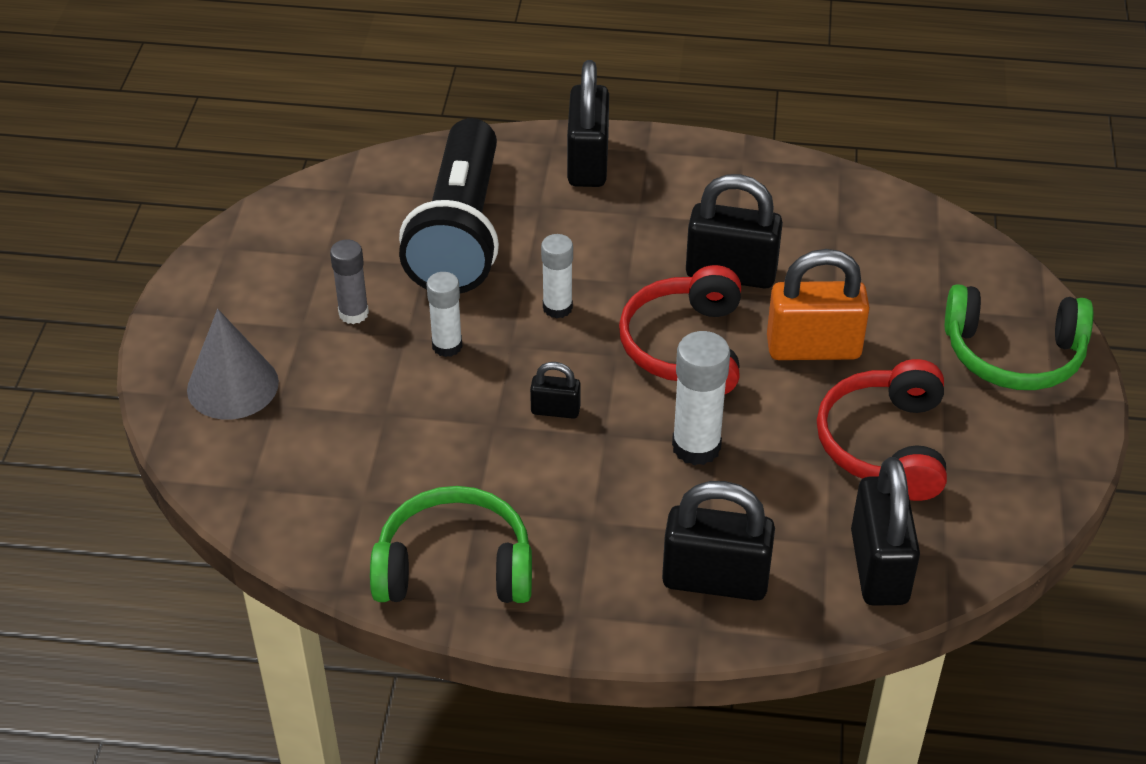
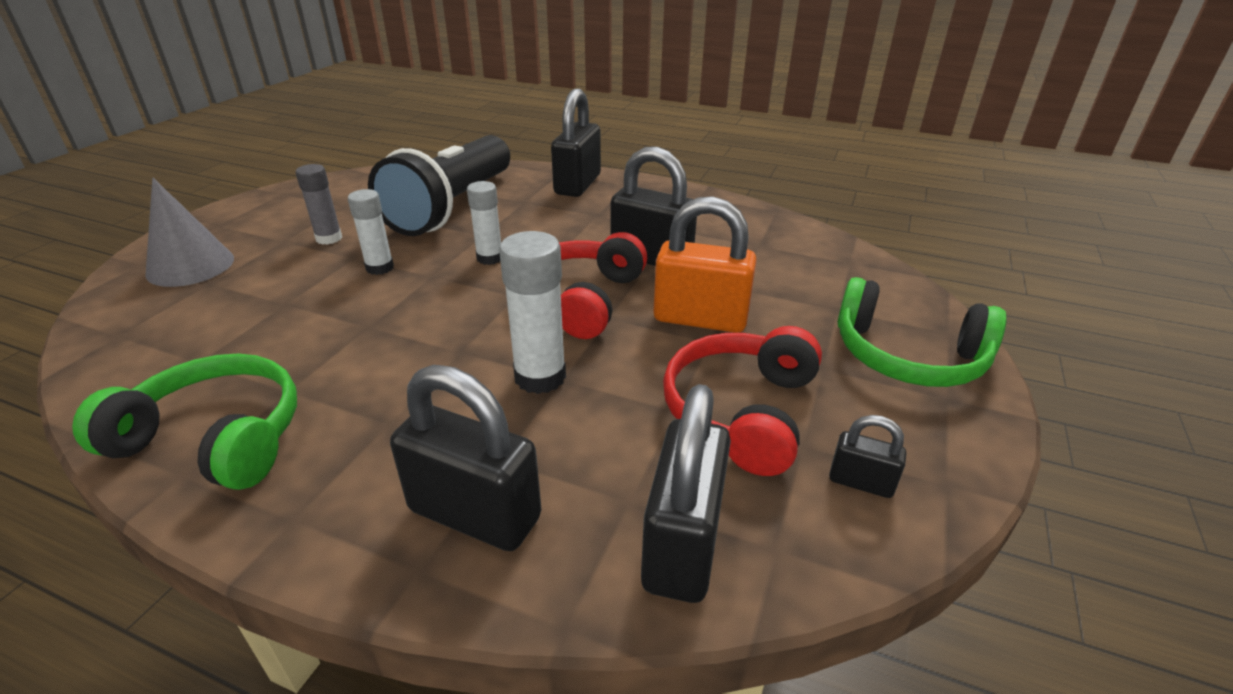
camera: 15 degrees right, 10 degrees down
black padlock [530,362,581,419] -> black padlock moved to [829,415,906,498]

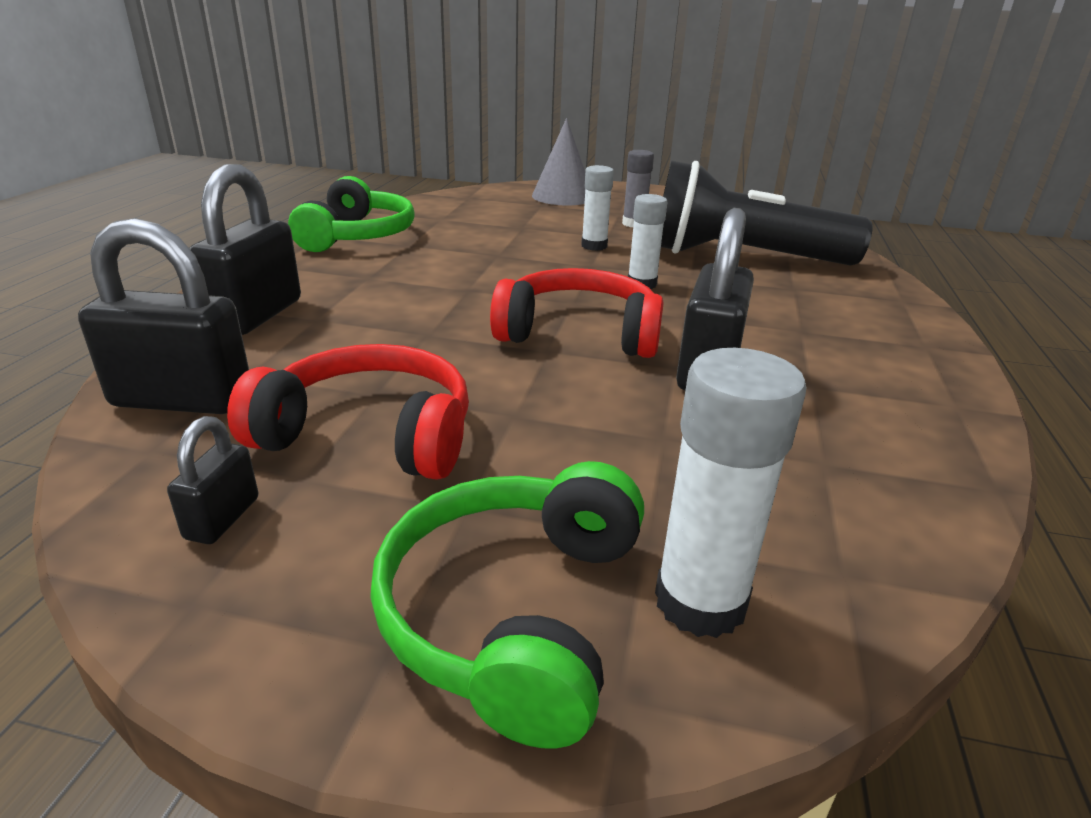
camera: 80 degrees right, 5 degrees down
white glue stick [499,231,566,394] -> white glue stick moved to [655,348,807,638]
black padlock [551,89,601,197] -> none
orange padlock [653,196,757,333] -> none

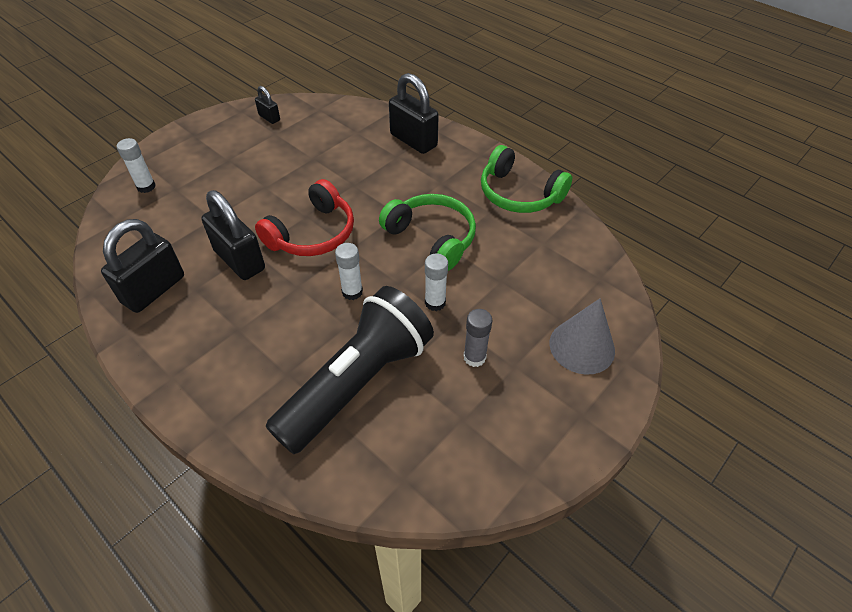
camera: 120 degrees right, 20 degrees up
black padlock [78,218,249,414] -> black padlock moved to [101,219,184,313]
red headphones [227,344,469,480] -> none
green headphones [370,461,644,749] -> green headphones moved to [379,194,476,271]
white glue stick [655,348,807,638] -> white glue stick [117,138,156,193], size x0.66

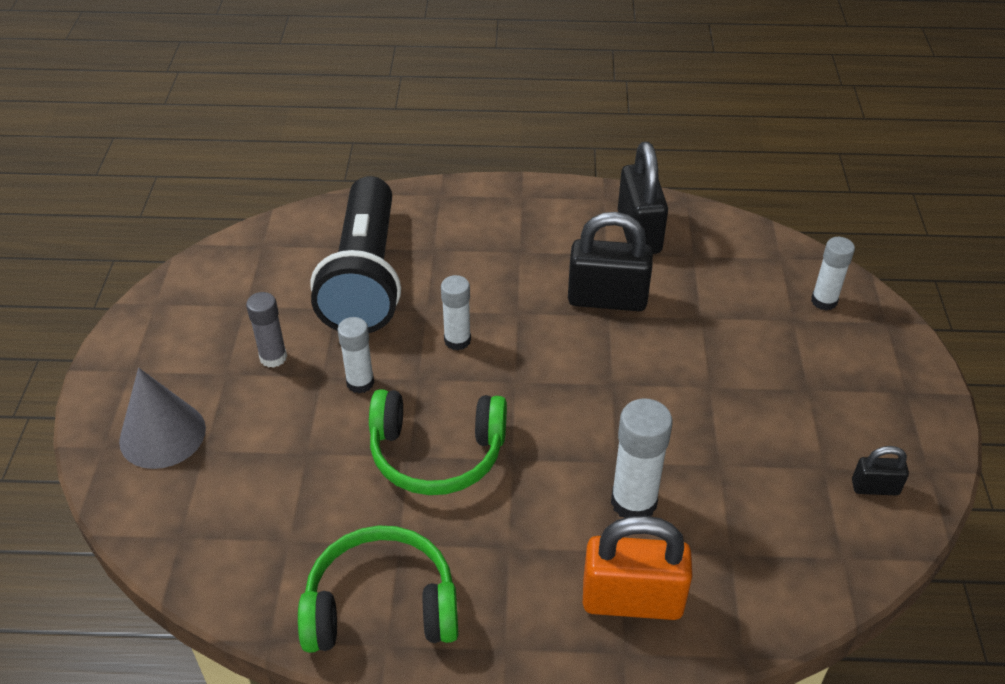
camera: 140 degrees right, 5 degrees down
red headphones [255,179,354,256] -> none
black padlock [389,73,439,154] -> orange padlock [583,516,692,620]
none -> white glue stick [611,398,673,518]

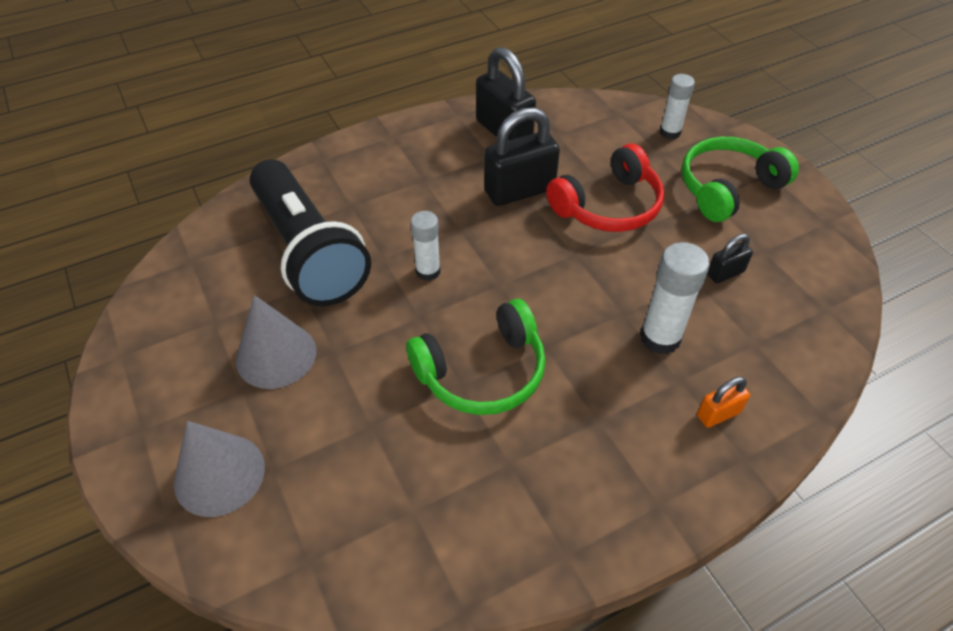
camera: 30 degrees left, 5 degrees up
grey glue stick [246,292,287,368] -> grey cone [236,295,316,389]
green headphones [298,525,458,653] -> green headphones moved to [681,137,799,222]
white glue stick [338,317,374,393] -> none
orange padlock [583,516,692,620] -> orange padlock [697,377,750,428], size x0.50
black padlock [852,446,909,495] -> black padlock moved to [707,234,753,283]
none -> red headphones [546,143,664,232]

